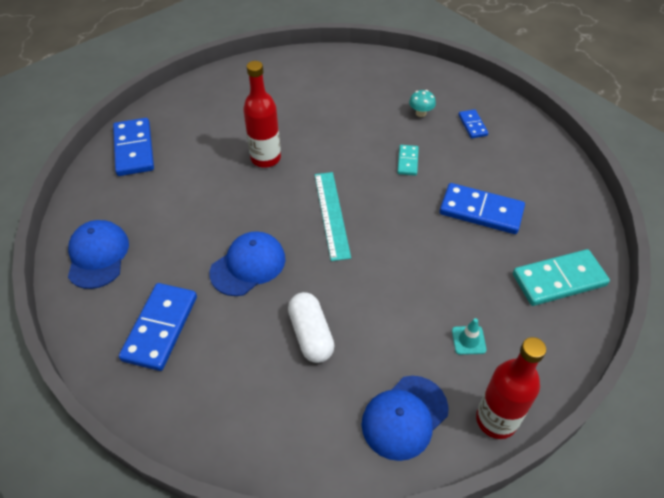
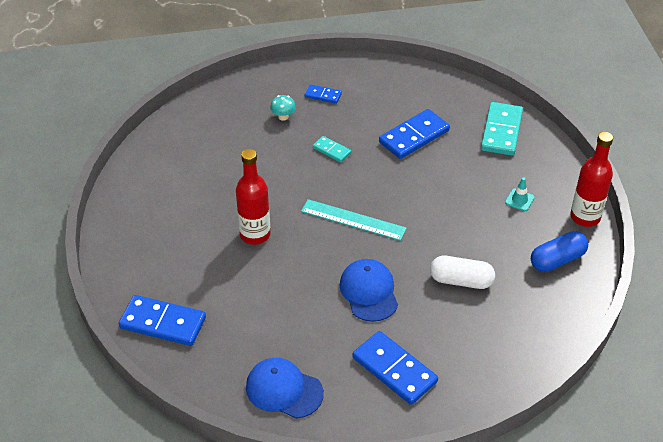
camera: 60 degrees left, 5 degrees down
blue cap [362,376,449,461] -> blue capsule [531,231,588,272]

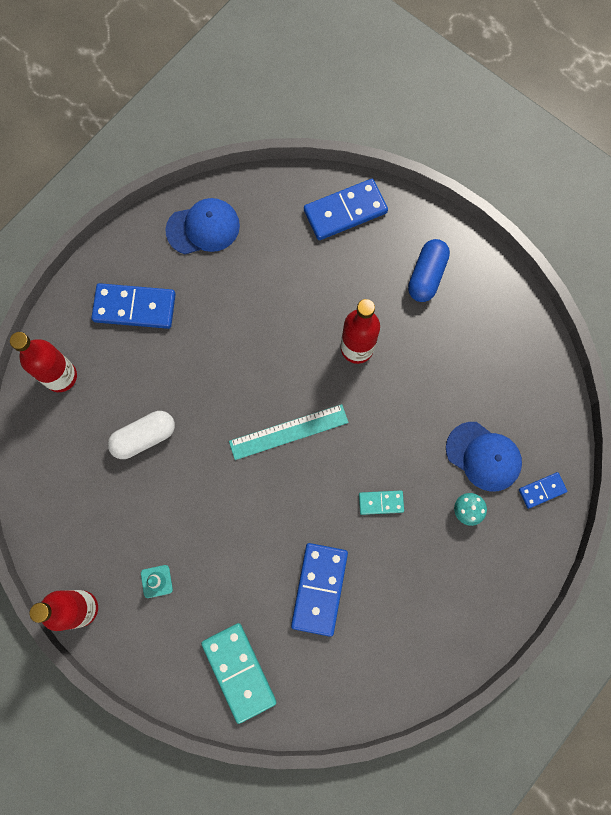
camera: 140 degrees right, 30 degrees up
blue domino [305,84,342,104] -> blue domino moved to [519,472,567,509]
blue cap [340,259,398,322] -> blue cap moved to [446,422,522,492]
blue capsule [531,231,588,272] -> blue capsule moved to [408,239,450,302]
none -> red bottle [10,332,77,392]

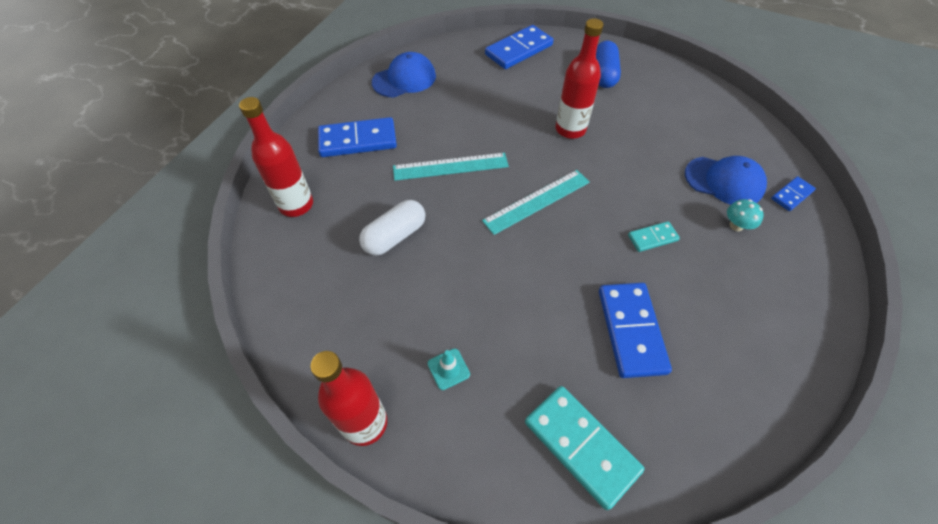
camera: 15 degrees left, 20 degrees down
none -> turquoise ruler [393,153,509,181]

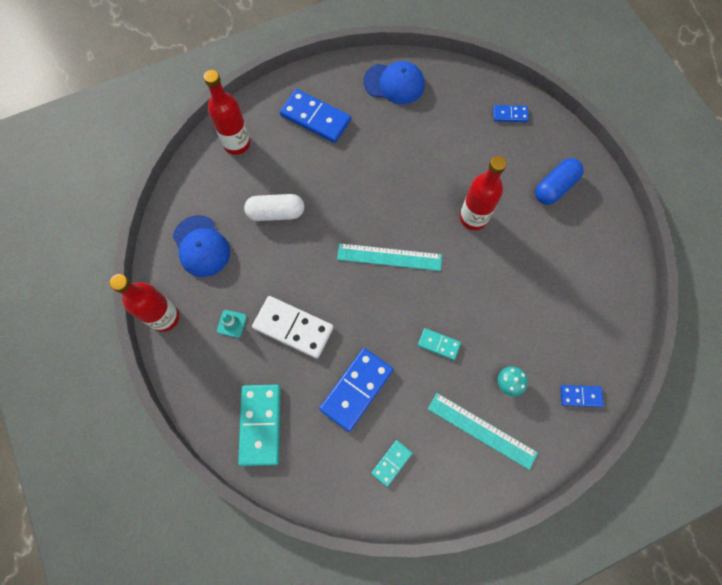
camera: 40 degrees right, 15 degrees up
turquoise ruler [393,153,509,181] -> turquoise ruler moved to [428,393,538,470]
blue domino [485,25,553,69] -> blue domino [493,105,529,122], size x0.53
blue cap [685,156,767,205] -> blue cap moved to [173,215,230,277]
none -> white domino [252,296,334,359]
none -> turquoise domino [371,440,412,487]

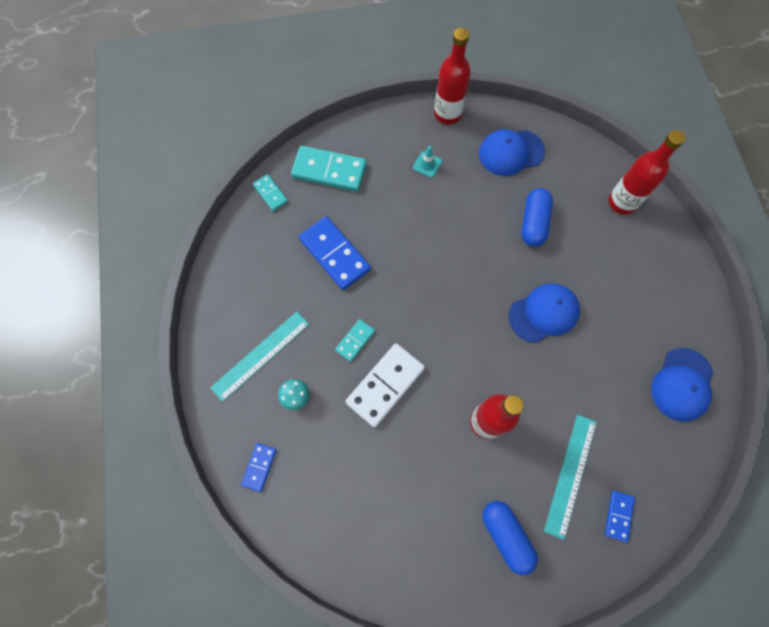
camera: 105 degrees right, 0 degrees up
white capsule [244,194,304,221] -> blue capsule [521,188,553,246]
white domino [252,296,334,359] -> white domino moved to [345,343,425,427]
blue domino [280,89,351,143] -> none
turquoise ruler [337,243,442,271] -> turquoise ruler moved to [544,415,597,540]
turquoise domino [371,440,412,487] -> turquoise domino moved to [253,174,288,211]
none -> blue cap [508,283,580,343]

